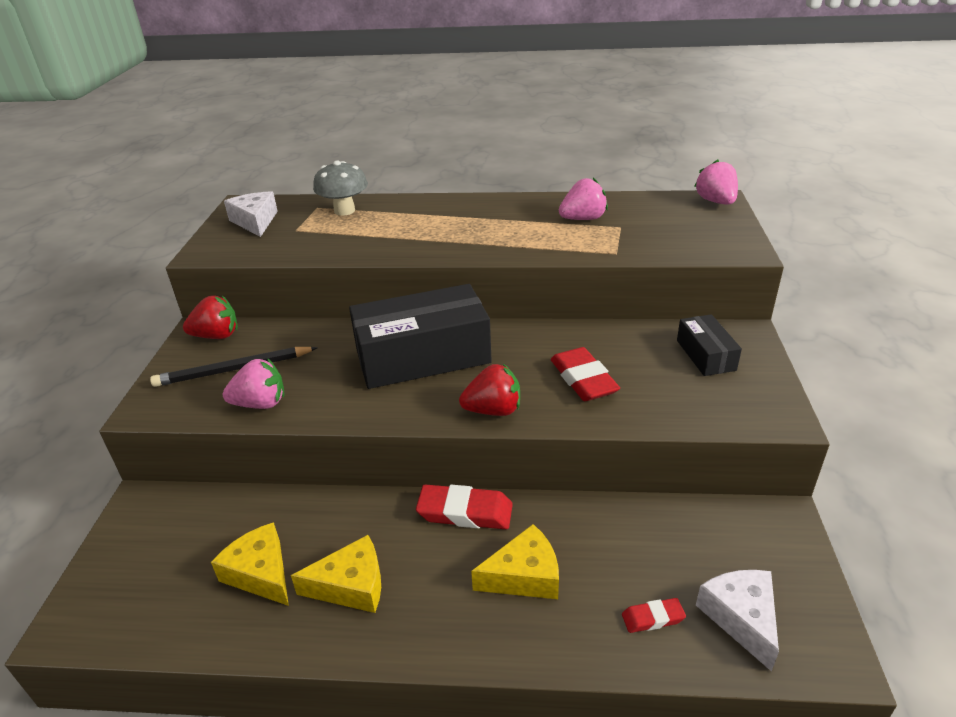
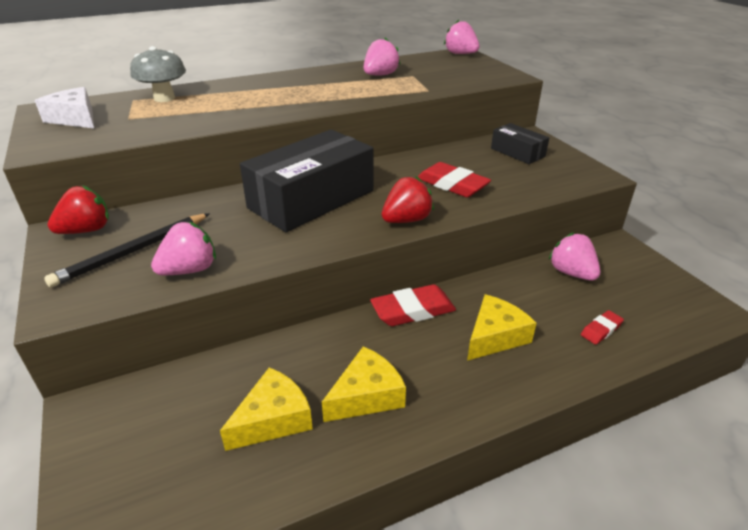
camera: 30 degrees left, 0 degrees up
yellow cheese [211,522,289,606] -> yellow cheese turned 120 degrees clockwise [220,367,313,451]
white cheese [696,570,779,672] -> none
none -> pink strawberry [549,232,600,281]

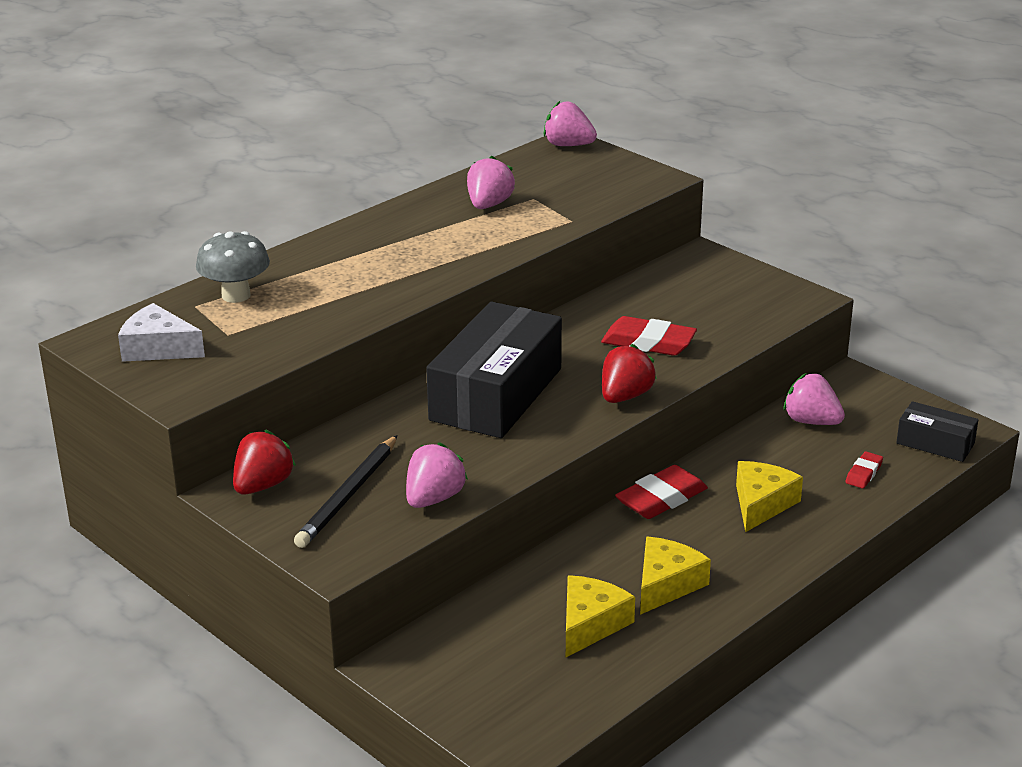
camera: 20 degrees left, 5 degrees down
black box [491,123,549,164] -> black box moved to [896,401,978,462]

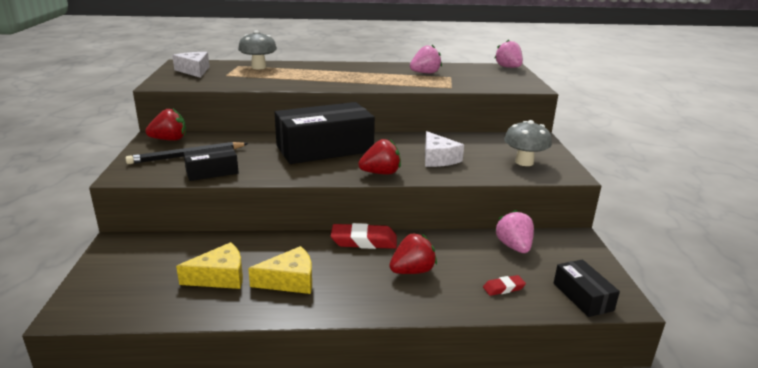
camera: 40 degrees right, 5 degrees down
pink strawberry [406,442,468,508] -> black box [184,146,239,181]
red eraser [601,316,697,356] -> white cheese [425,131,464,167]
yellow cheese [736,461,803,532] -> red strawberry [389,233,437,274]
none -> grey mushroom [504,120,552,166]

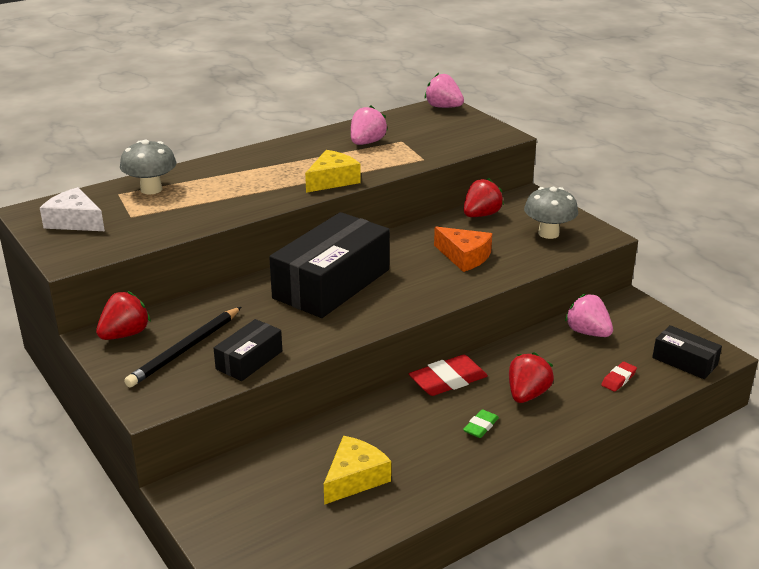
camera: 30 degrees left, 5 degrees up
yellow cheese [248,246,312,294] -> yellow cheese moved to [305,150,361,193]
red strawberry [358,139,401,175] -> red strawberry moved to [464,178,504,217]
white cheese [425,131,464,167] -> orange cheese [434,227,492,272]
none -> green eraser [463,409,499,438]

